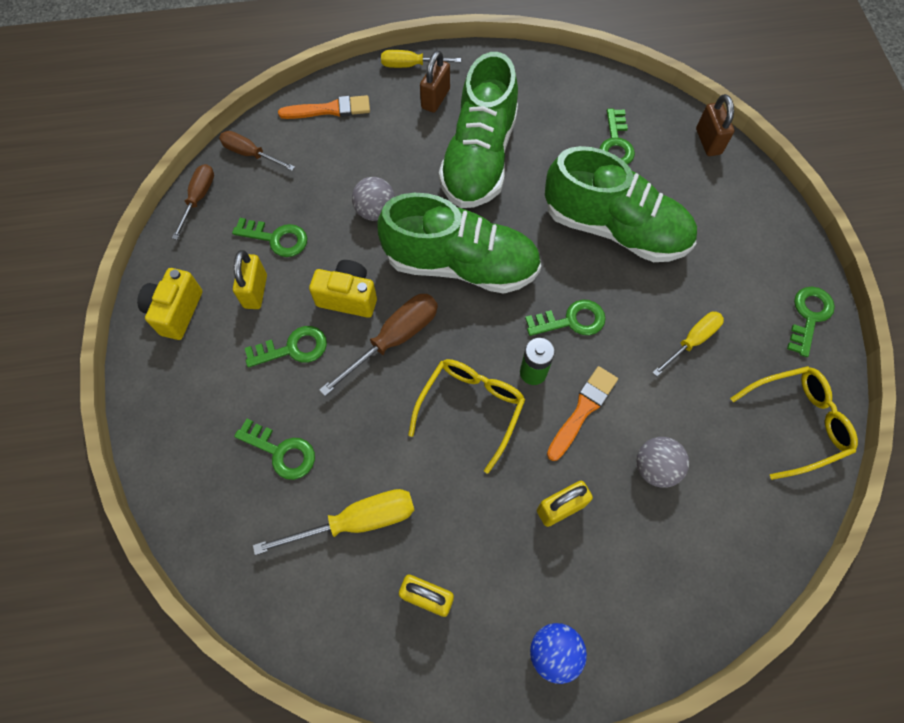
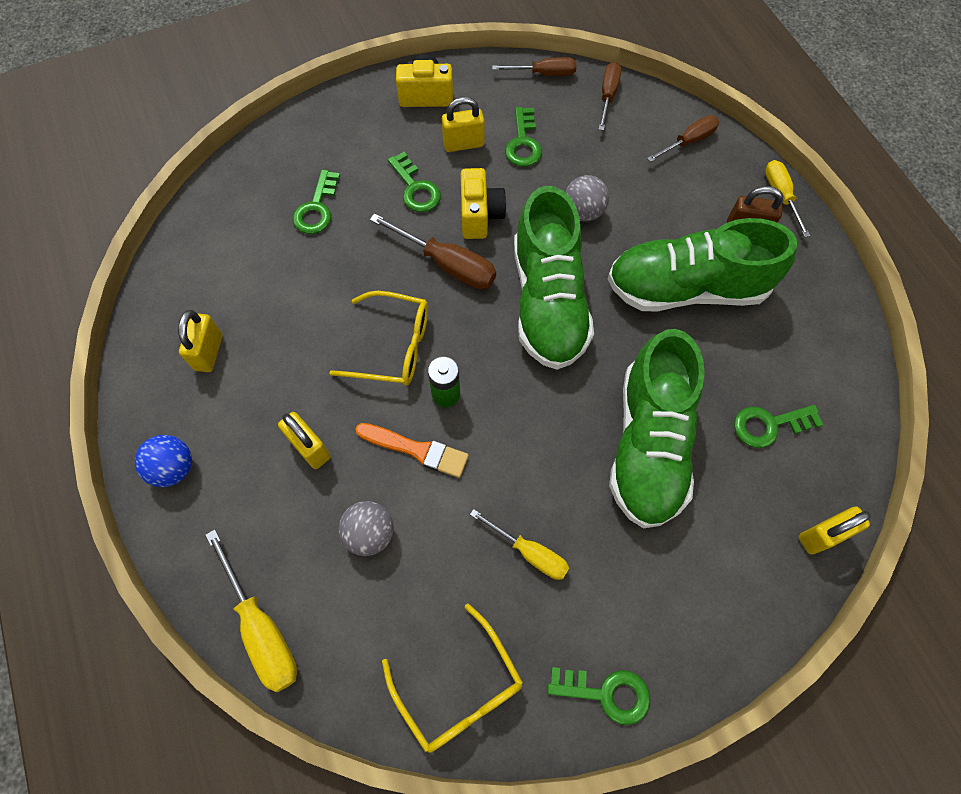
camera: 75 degrees right, 0 degrees up
yellow screwdriver [253,489,414,555] -> yellow screwdriver moved to [205,529,297,692]
orange brush [278,95,370,119] -> brown screwdriver [647,115,719,162]
green key [525,300,606,336] -> none
brown padlock [696,94,734,156] -> yellow padlock [799,506,871,554]

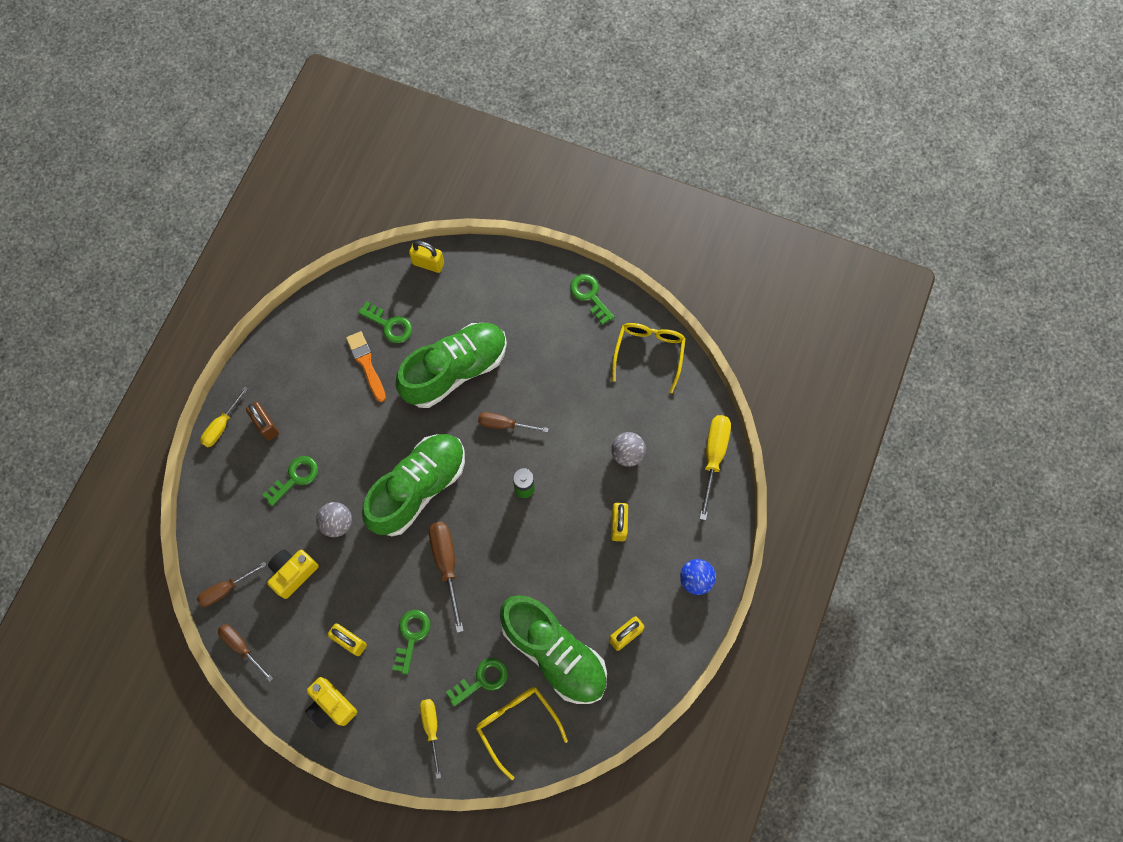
camera: 135 degrees left, 5 degrees up
yellow glasses [329,291,428,386] -> yellow glasses moved to [476,687,568,780]
orange brush [355,423,469,478] -> orange brush moved to [346,331,386,402]
yellow camera [461,168,507,239] -> yellow camera moved to [267,549,319,599]
yellow screwdriver [470,509,569,580] -> yellow screwdriver moved to [420,699,441,779]
green key [505,107,542,167] -> green key moved to [262,456,318,506]
green shoe [608,218,797,311] -> green shoe moved to [500,595,607,704]
brown screwdriver [647,115,719,162] -> brown screwdriver moved to [478,412,549,432]

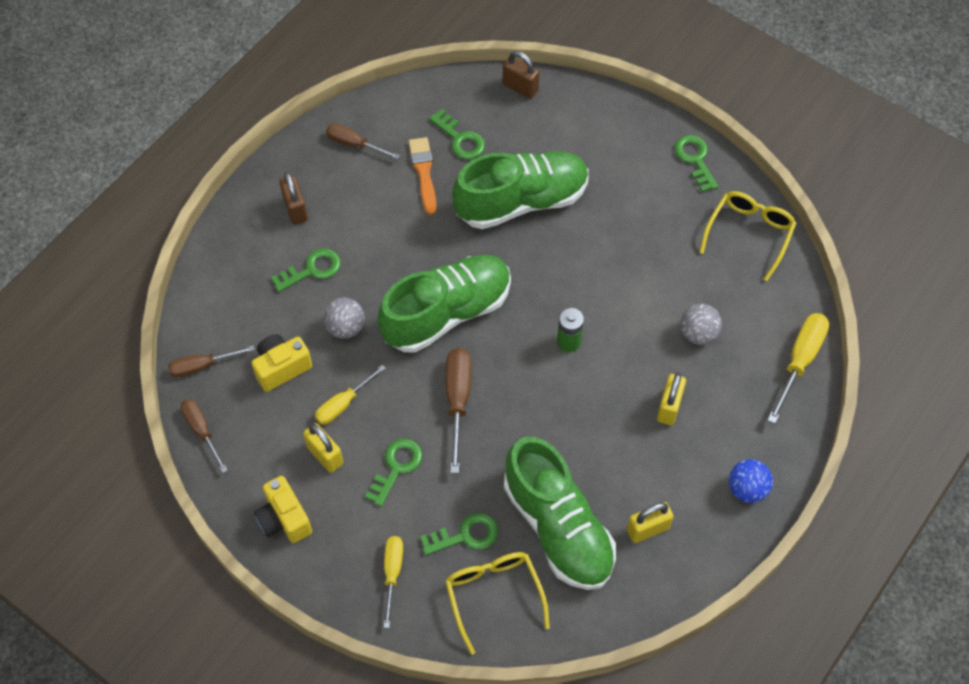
camera: 15 degrees right, 10 degrees down
yellow screwdriver [200,387,248,447] -> yellow screwdriver moved to [315,364,386,425]
yellow padlock [409,241,444,273] -> brown padlock [503,51,539,99]
brown screwdriver [478,412,549,432] -> brown screwdriver moved to [326,123,400,159]

